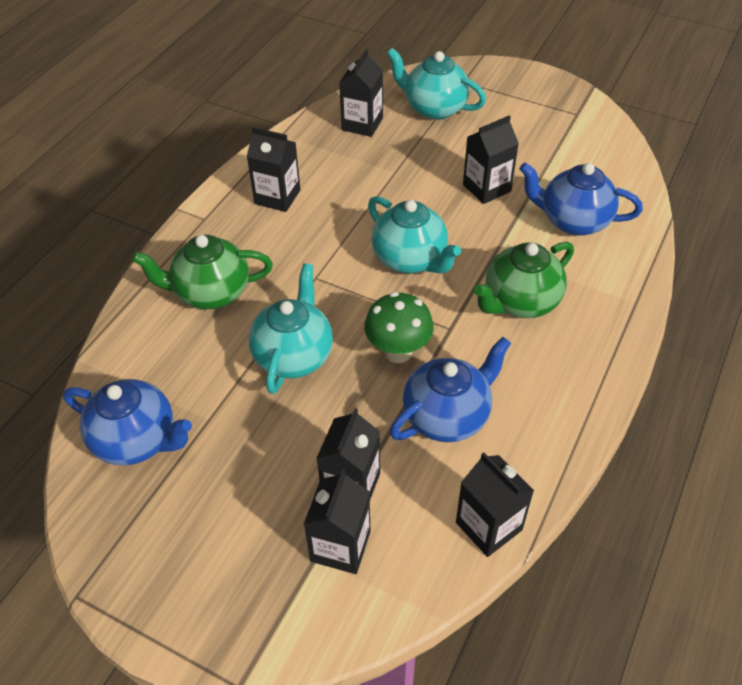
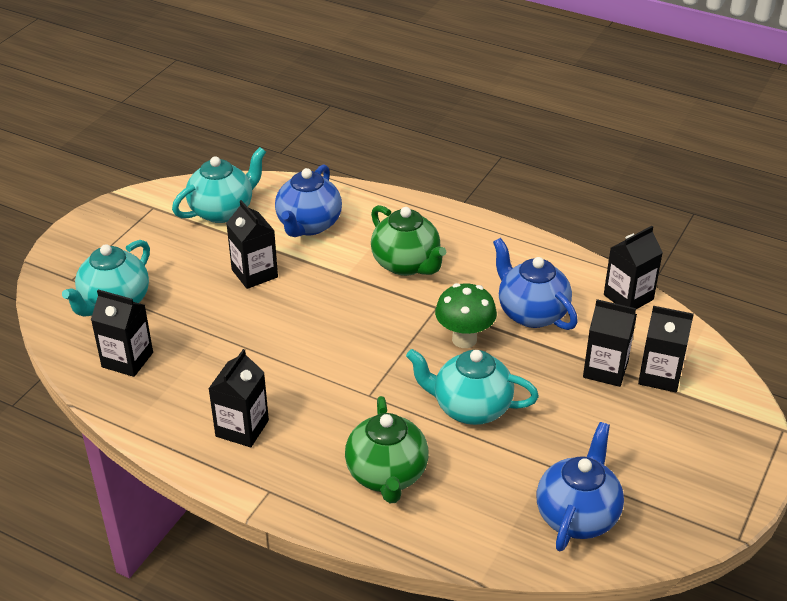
camera: 90 degrees left, 10 degrees down
turquoise teapot [368,196,461,273] -> turquoise teapot moved to [172,147,266,223]

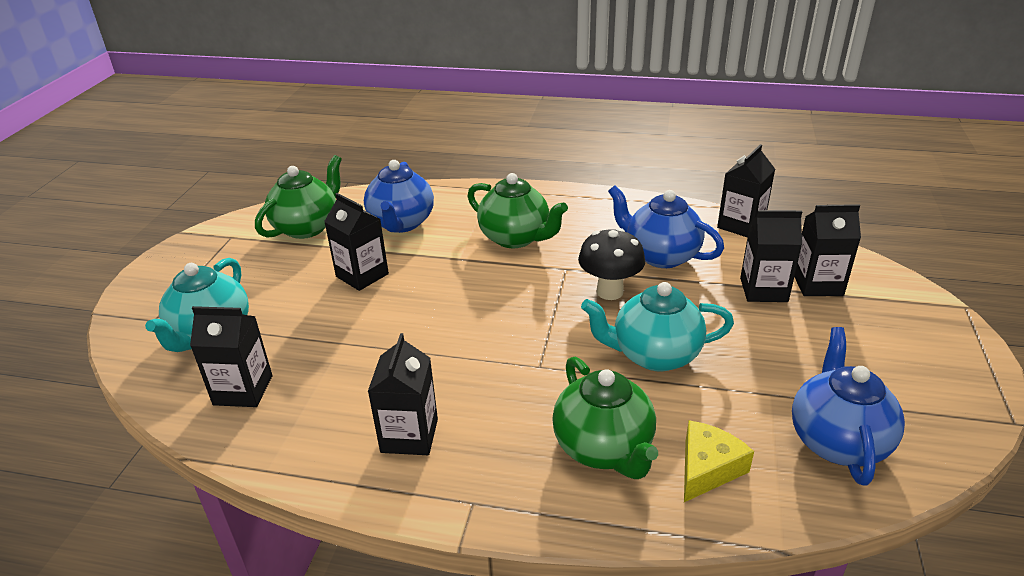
camera: 15 degrees left, 5 degrees down
turquoise teapot [172,147,266,223] -> green teapot [255,155,342,239]
green mushroom [435,283,497,348] -> black mushroom [578,228,645,300]
none -> yellow cheese [684,420,754,502]

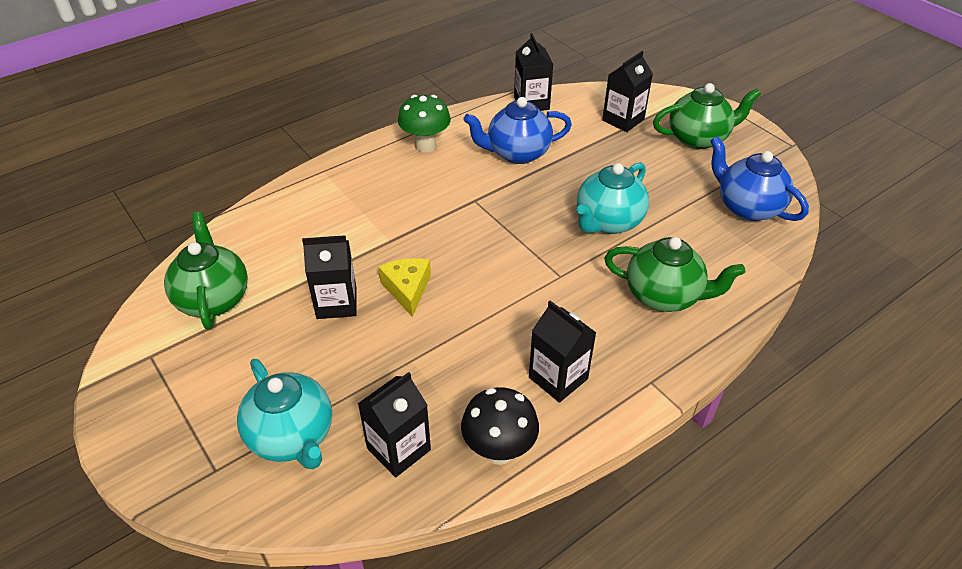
camera: 50 degrees left, 10 degrees up
blue teapot [364,160,434,233] -> none
green teapot [467,173,568,248] -> green teapot moved to [653,83,761,149]
black mushroom [578,228,645,300] -> black mushroom moved to [461,387,539,465]
yellow cheese [684,420,754,502] -> yellow cheese moved to [378,258,431,317]
black carton [740,210,802,302] -> none
none -> green mushroom [398,95,451,153]

